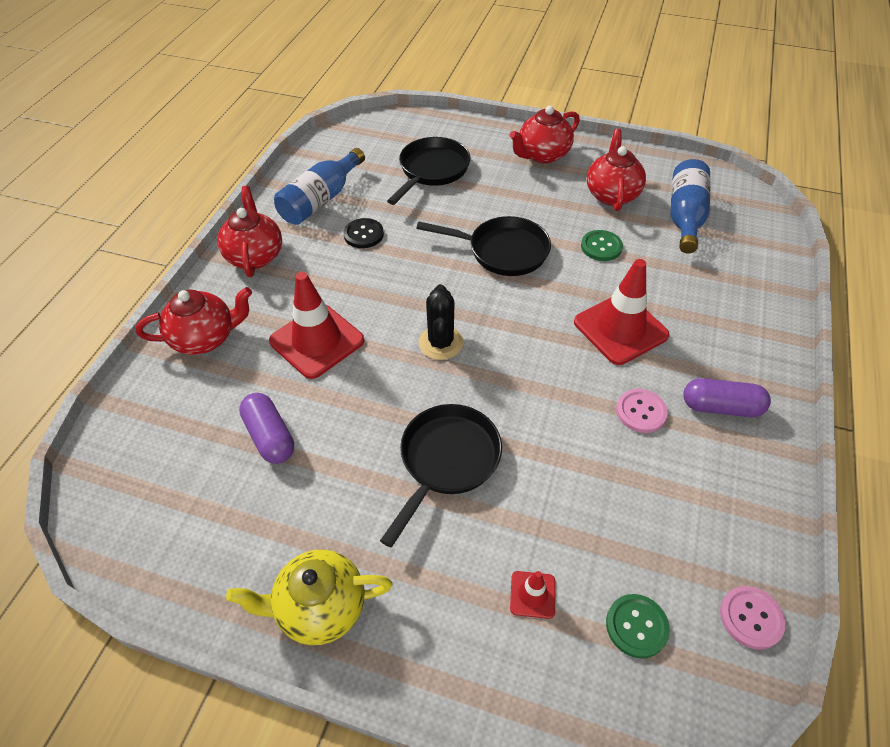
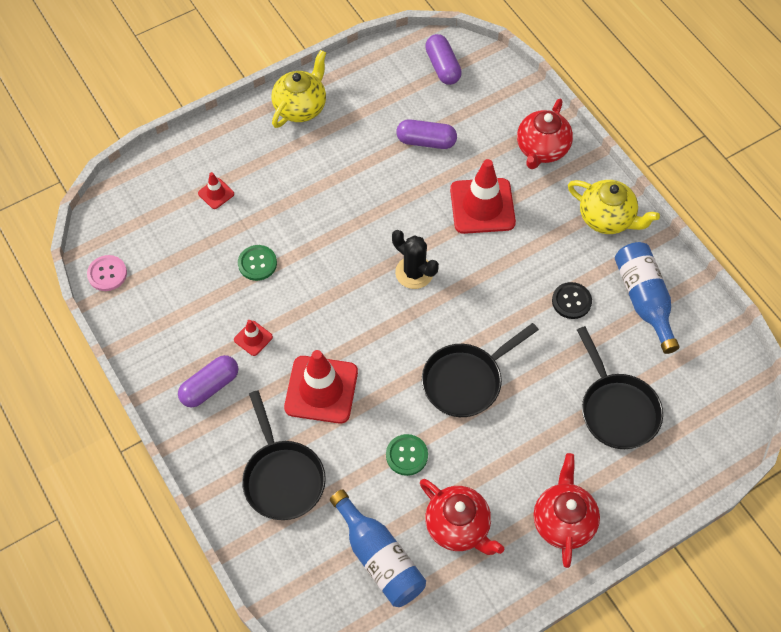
camera: 130 degrees right, 10 degrees up
red teapot [217,186,282,277] -> yellow teapot [568,180,660,234]
black pan [380,404,502,547] -> black pan moved to [242,390,326,520]
green button [606,594,670,659] -> green button moved to [238,245,277,281]
pink button [616,389,668,433] -> red traffic cone [234,320,273,356]
none -> purple capsule [425,34,462,85]

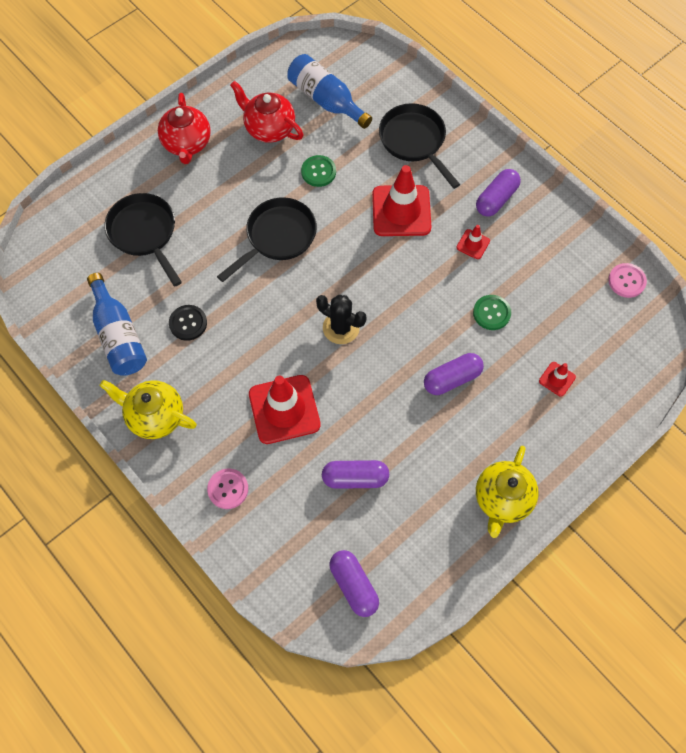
camera: 170 degrees right, 5 degrees up
red teapot [517,99,573,169] -> pink button [207,469,248,509]
none -> purple capsule [424,353,484,395]

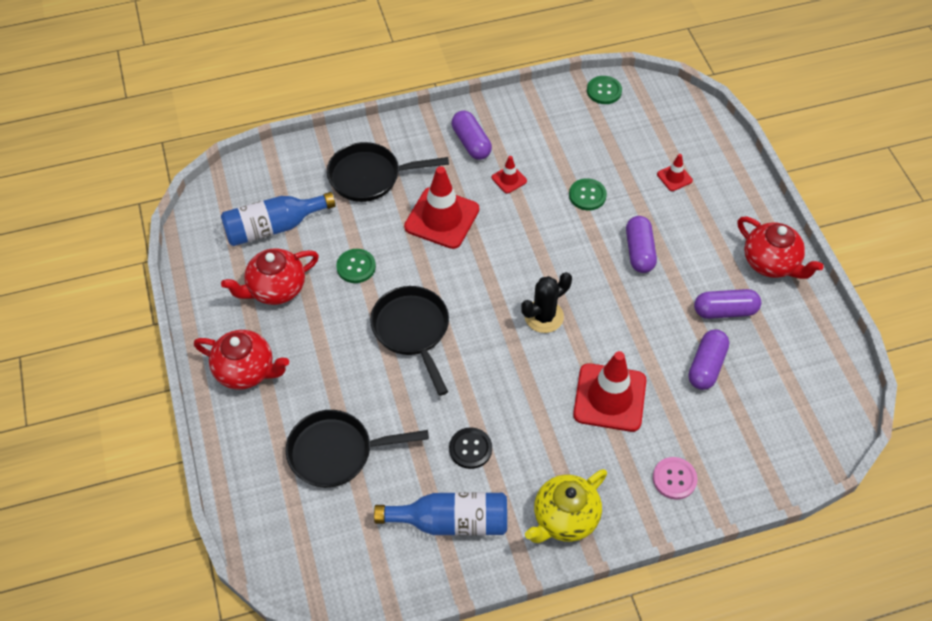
camera: 65 degrees left, 10 degrees down
purple capsule [330,550,379,617] -> purple capsule moved to [694,289,761,319]
yellow teapot [476,446,539,538] -> red teapot [738,217,824,279]
pink button [608,263,647,298] -> green button [587,76,622,104]

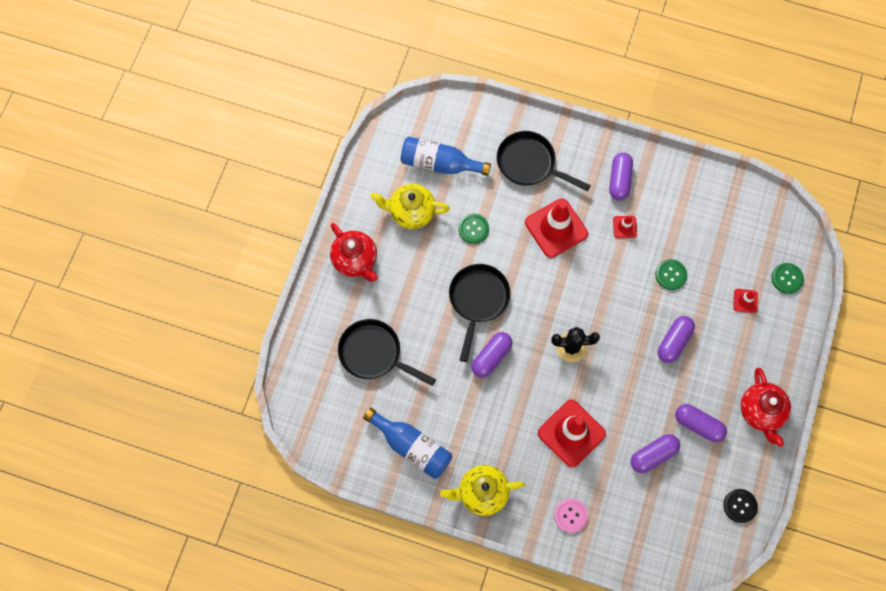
camera: 35 degrees right, 15 degrees up
red teapot [221,248,319,305] -> yellow teapot [371,184,450,229]
black button [449,427,492,469] -> black button moved to [723,489,758,523]
green button [587,76,622,104] -> green button moved to [771,263,804,294]
none -> purple capsule [471,332,512,378]

